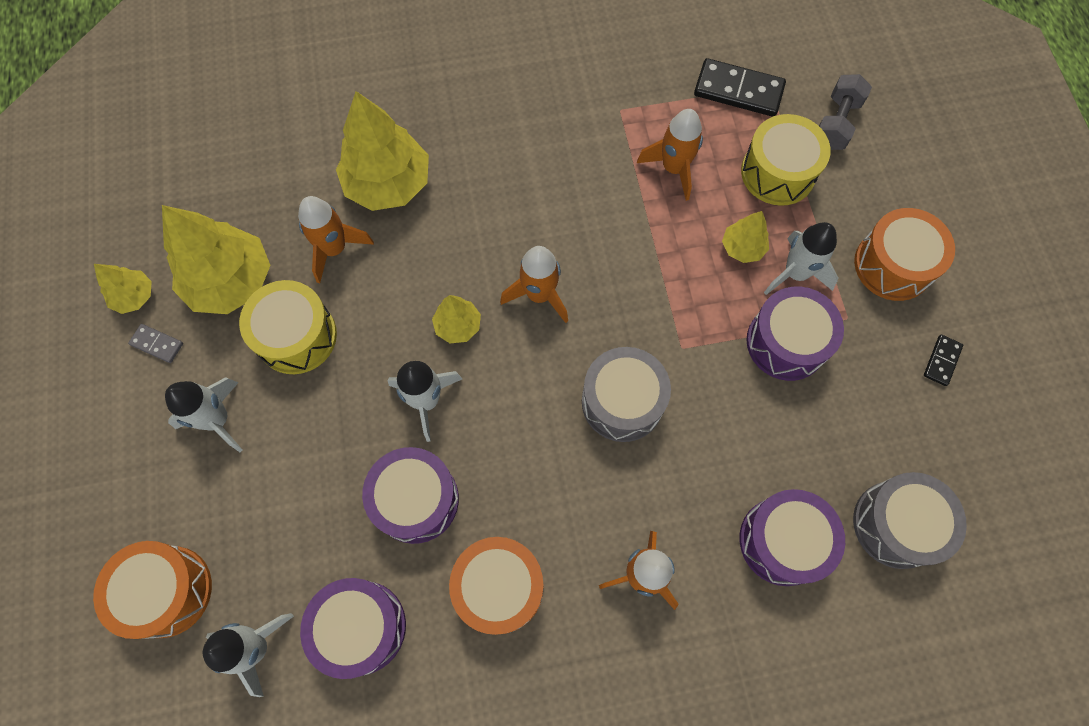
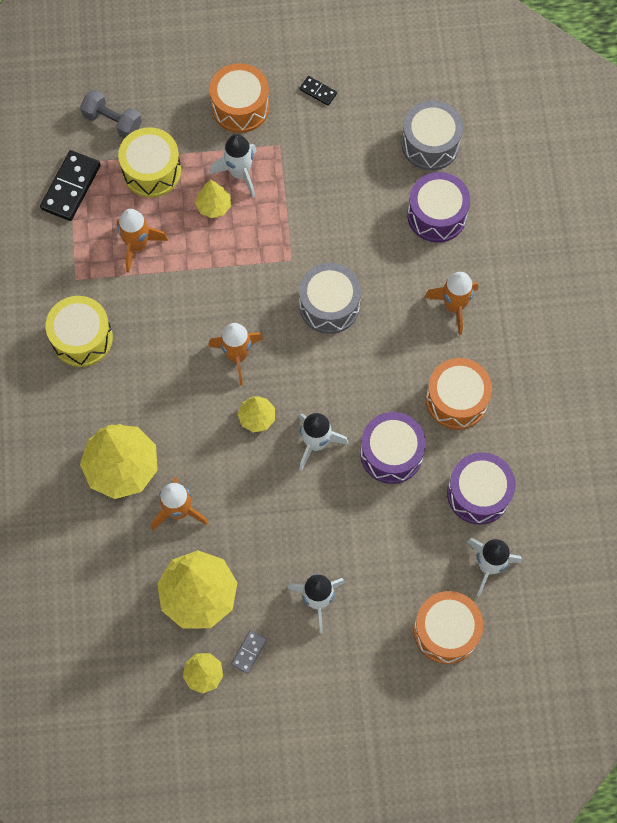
camera: 85 degrees left, 0 degrees up
yellow drum [239,280,337,374] -> yellow drum moved to [46,296,113,367]
purple drum [747,287,844,381] -> none

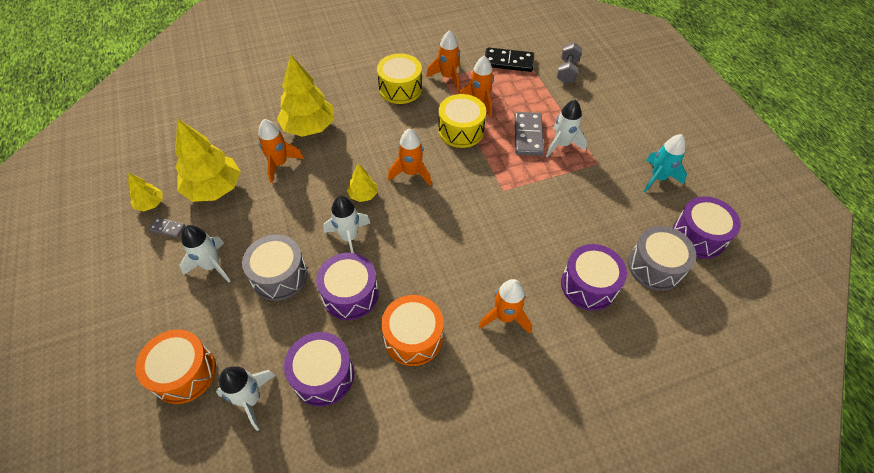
camera: 75 degrees right, 15 degrees down
yellow drum [118,127,181,198] -> yellow drum moved to [438,94,486,148]
yellow tree [195,180,231,218] -> grey domino [515,112,544,156]
orange drum [210,63,270,133] -> none
black domino [299,76,337,106] -> turquoise rocket [644,134,687,192]
grey drum [299,263,361,334] -> grey drum moved to [242,235,308,301]
none -> orange rocket [426,30,460,91]
none -> purple drum [673,196,741,259]

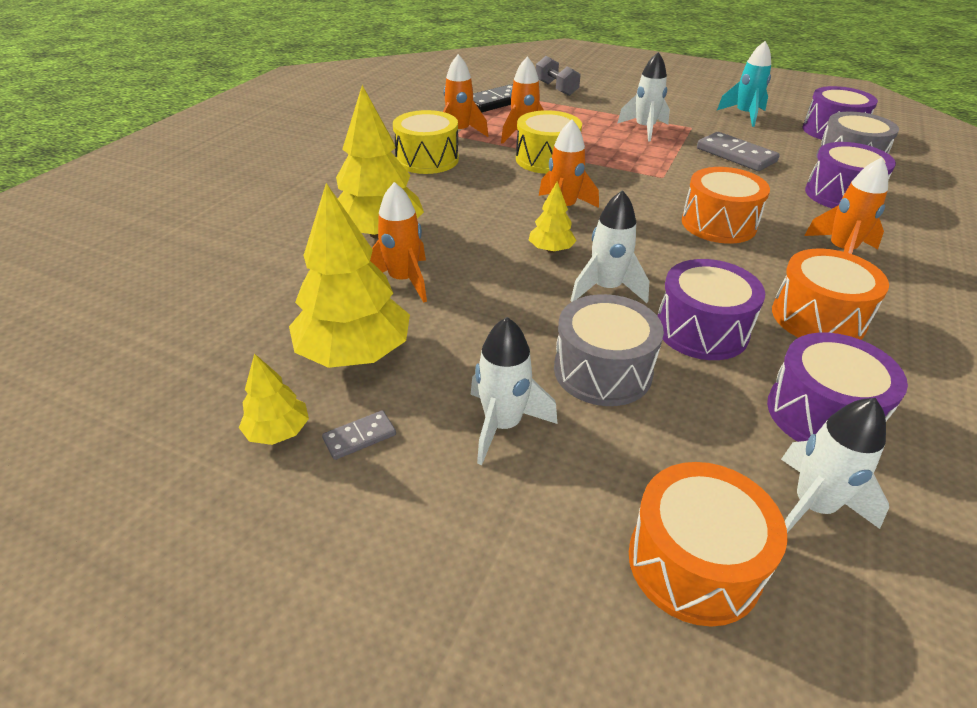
camera: 45 degrees left, 15 degrees down
grey domino [515,112,544,156] -> grey domino moved to [697,132,780,171]
none -> orange drum [682,167,770,244]

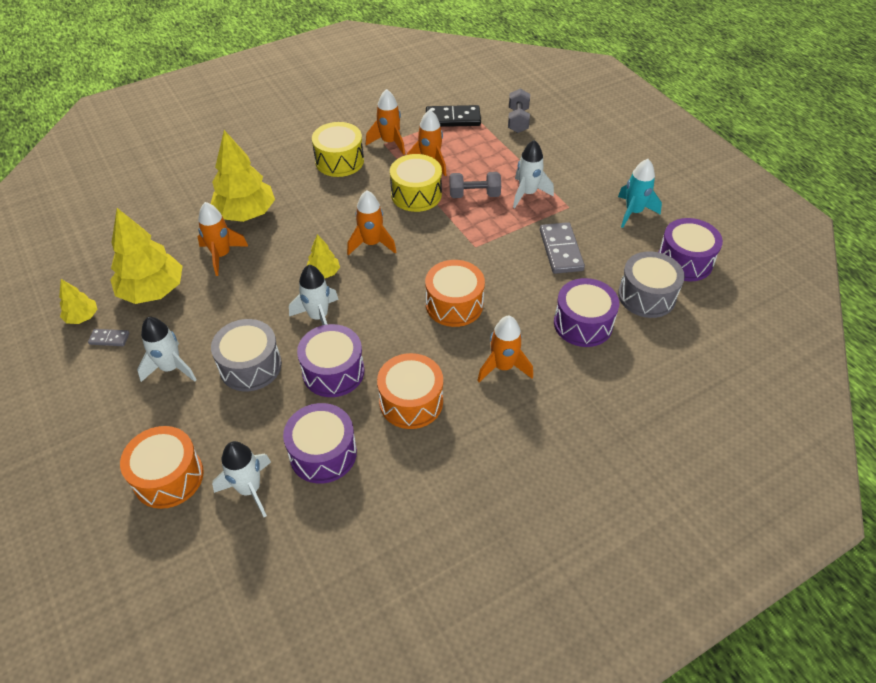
camera: 35 degrees right, 10 degrees up
none -> grey dumbbell [450,172,501,198]

